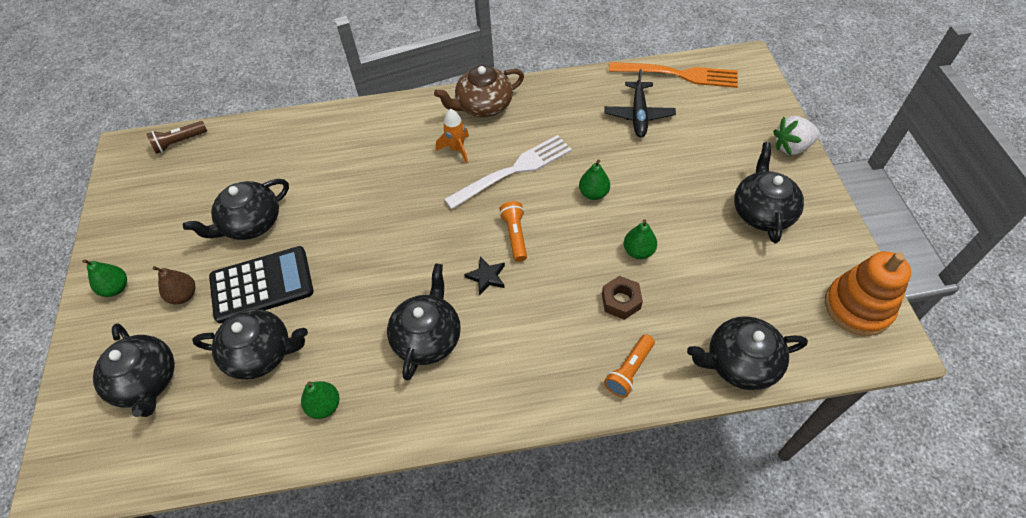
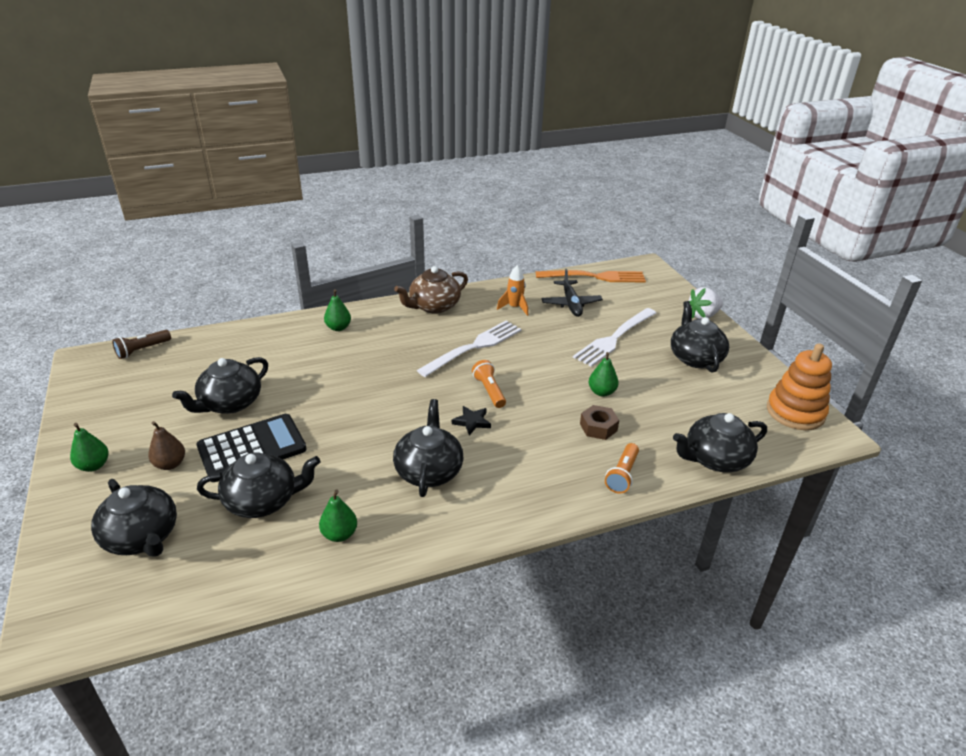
camera: 15 degrees left, 20 degrees down
orange rocket [436,109,469,164] -> orange rocket moved to [497,265,528,316]
green pear [579,160,610,200] -> green pear moved to [324,289,351,331]
none -> white fork [573,308,656,367]

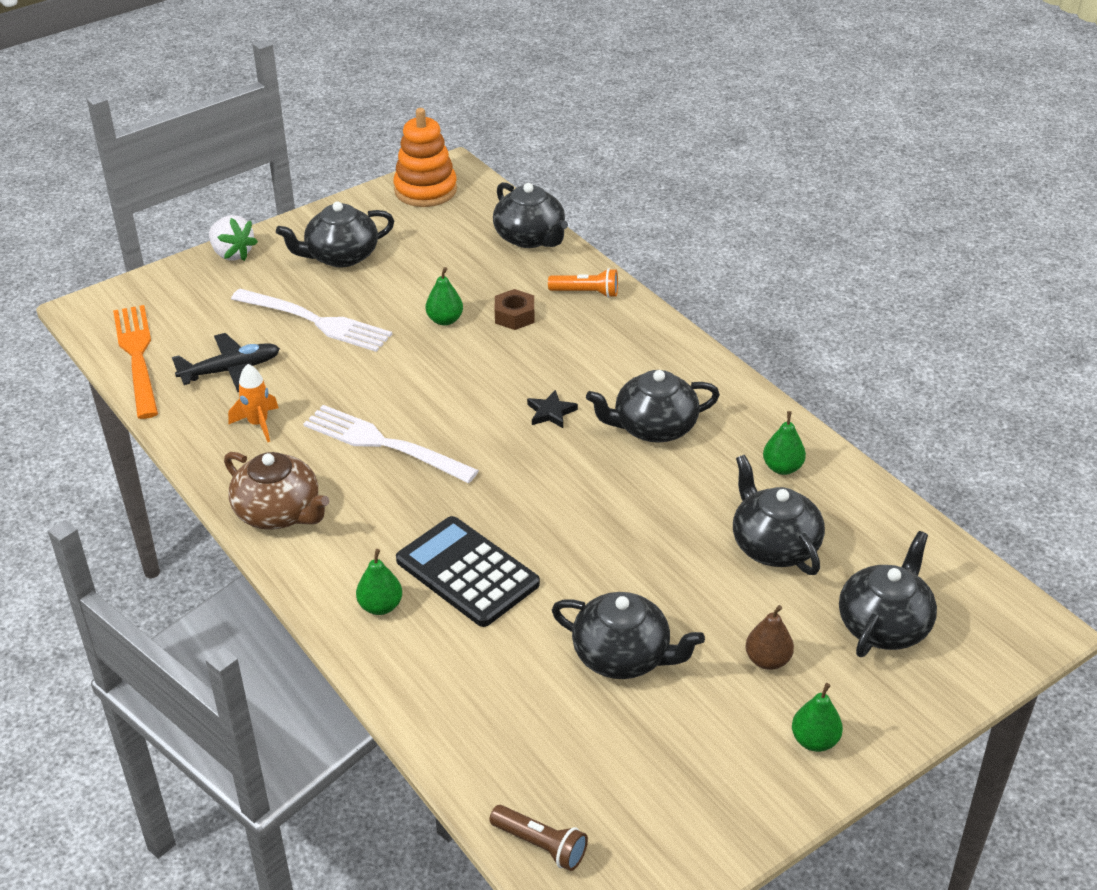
camera: 105 degrees left, 5 degrees up
black calculator [196,414,307,482] -> black calculator moved to [396,516,540,627]
orange flashlight [472,360,506,408] -> none

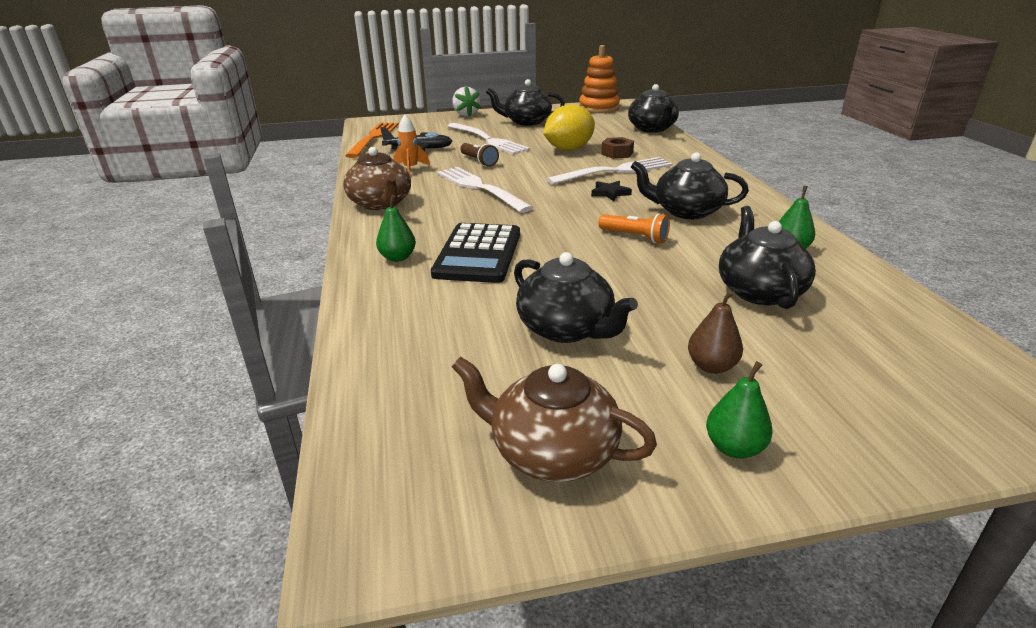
camera: 25 degrees right, 10 degrees down
black calculator [396,516,540,627] -> black calculator turned 150 degrees counterclockwise [431,223,520,283]
green pear [426,267,463,326] -> yellow lemon [543,104,595,151]
brown flashlight [489,805,588,871] -> brown flashlight moved to [460,143,499,167]
orange flashlight [548,268,618,298] -> orange flashlight moved to [598,214,670,243]
black teapot [839,531,937,657] -> none
none -> brown teapot [452,356,657,482]
none -> white fork [547,157,673,185]

